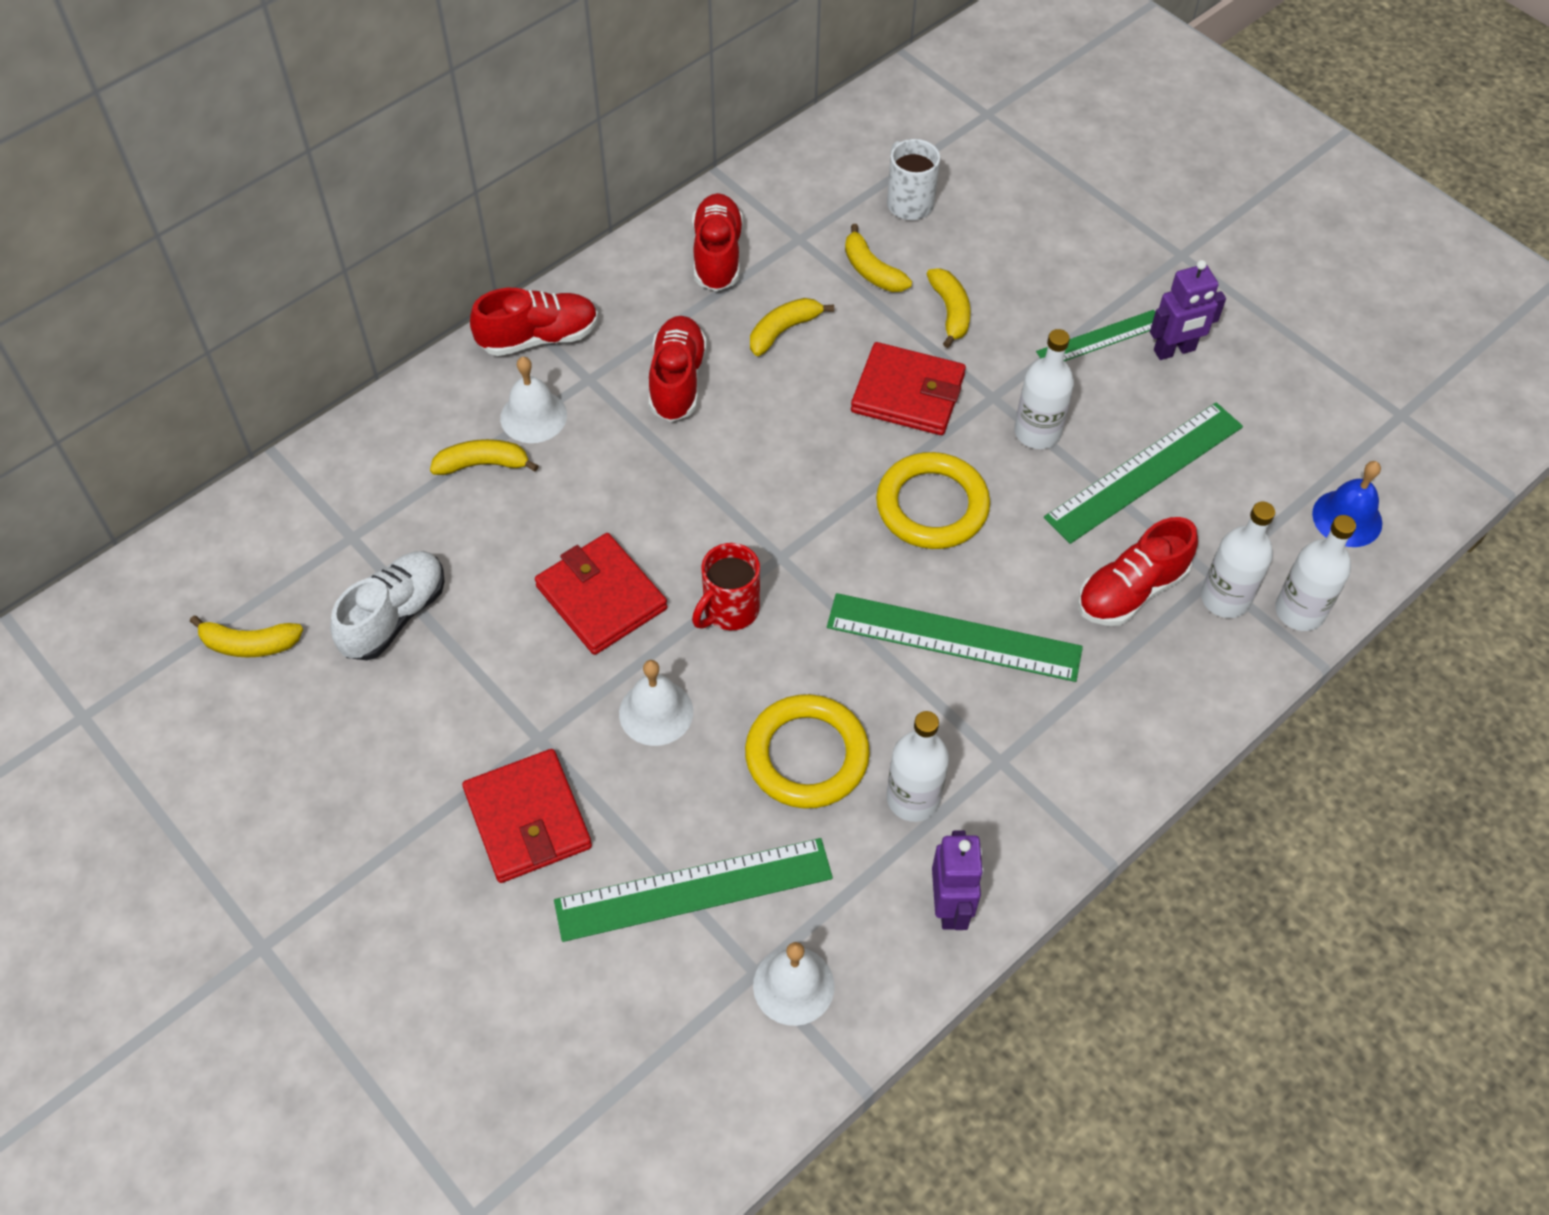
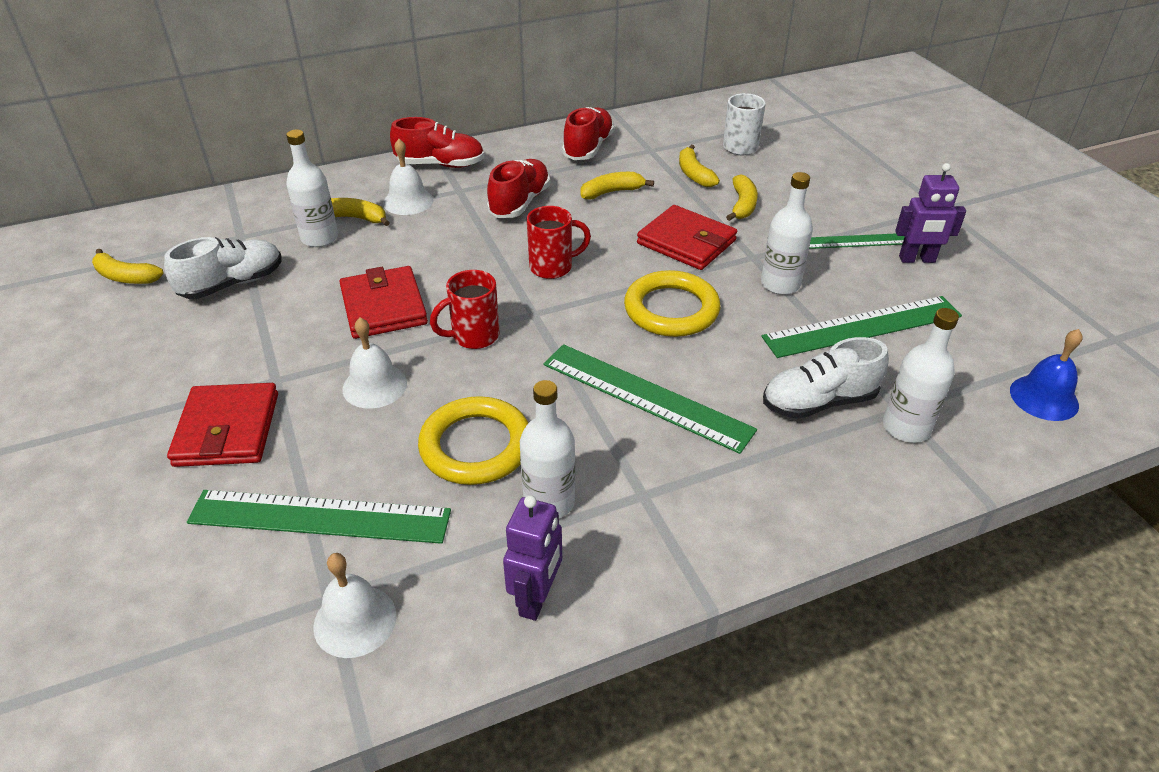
camera: 20 degrees right, 15 degrees down
red shoe [1078,517,1198,626] -> white shoe [763,337,889,419]
white bottle [1275,515,1356,631] -> white bottle moved to [286,130,338,247]
none -> red mug [527,206,591,279]

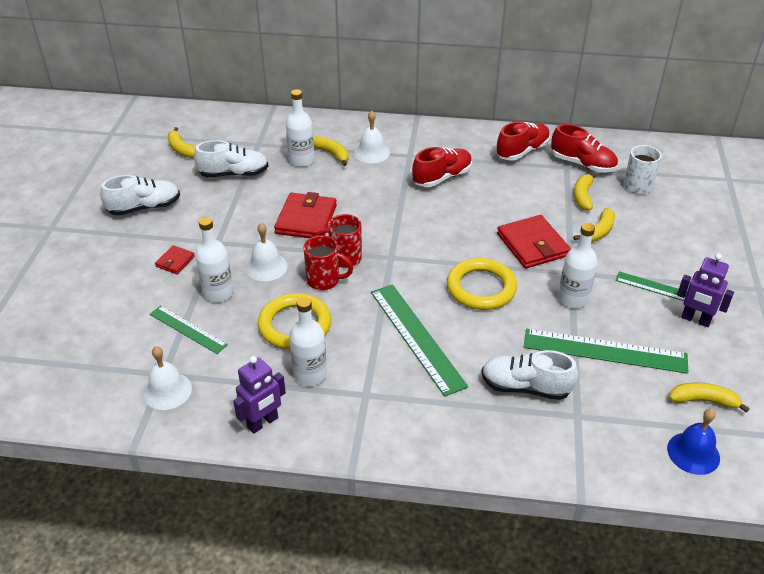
camera: 30 degrees right, 0 degrees up
red wallet [167,383,278,467] -> red wallet [155,245,195,274], size x0.51
green ruler [187,490,451,544] -> green ruler [150,306,228,354], size x0.60
red shoe [390,117,484,168] -> red shoe moved to [551,124,618,173]
red mug [527,206,591,279] -> red mug moved to [304,235,353,290]
yellow banana [580,172,654,199] -> yellow banana moved to [669,382,750,413]
white bottle [883,308,959,443] -> white bottle moved to [195,217,233,302]
none -> white shoe [100,175,180,216]

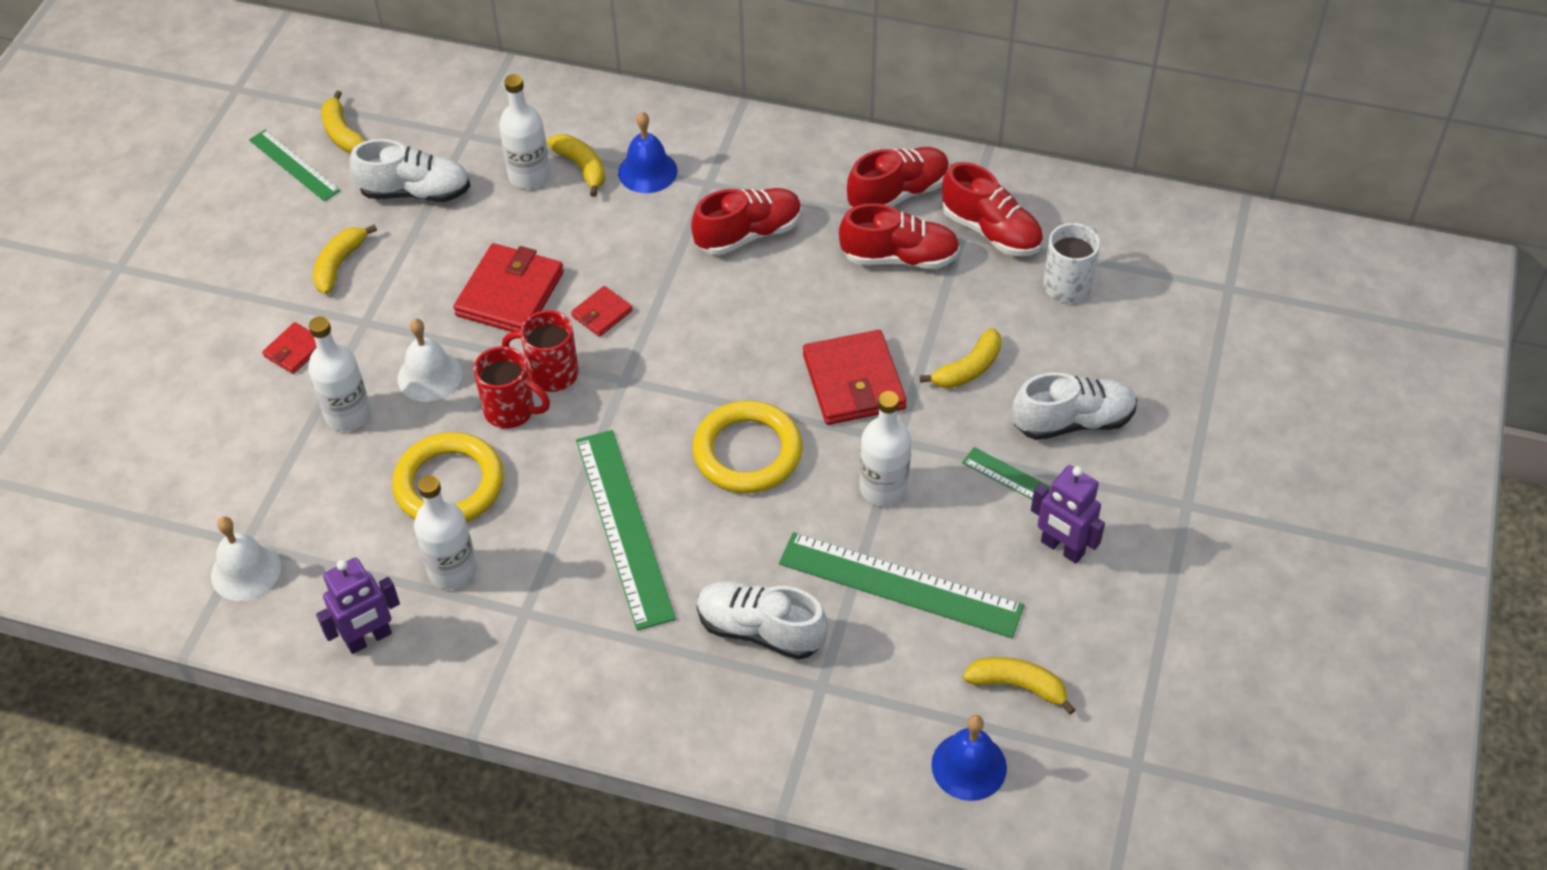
camera: 10 degrees right, 10 degrees up
white shoe [100,175,180,216] -> white shoe moved to [1012,372,1137,440]
green ruler [150,306,228,354] -> green ruler moved to [249,130,340,201]
white bell [354,111,390,163] -> blue bell [618,112,678,193]
yellow banana [574,173,597,211] -> yellow banana moved to [313,224,377,294]
none -> red wallet [571,286,633,337]
none -> red shoe [839,203,960,269]

